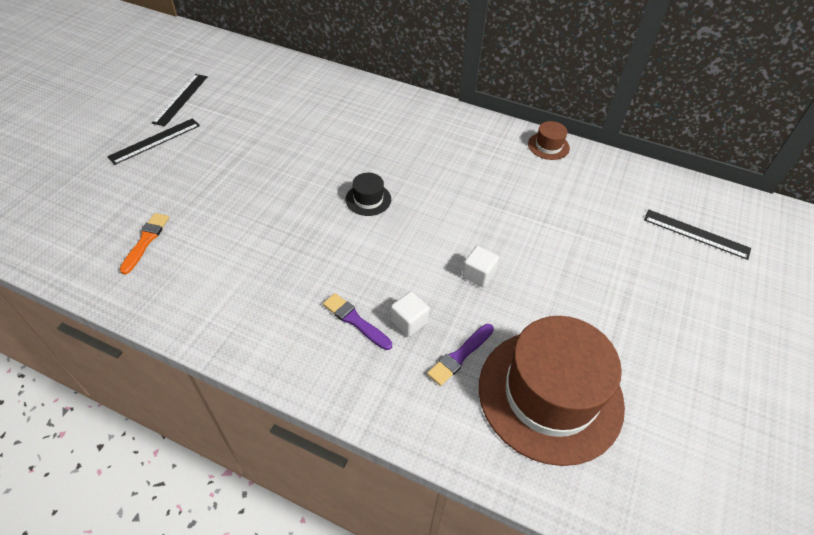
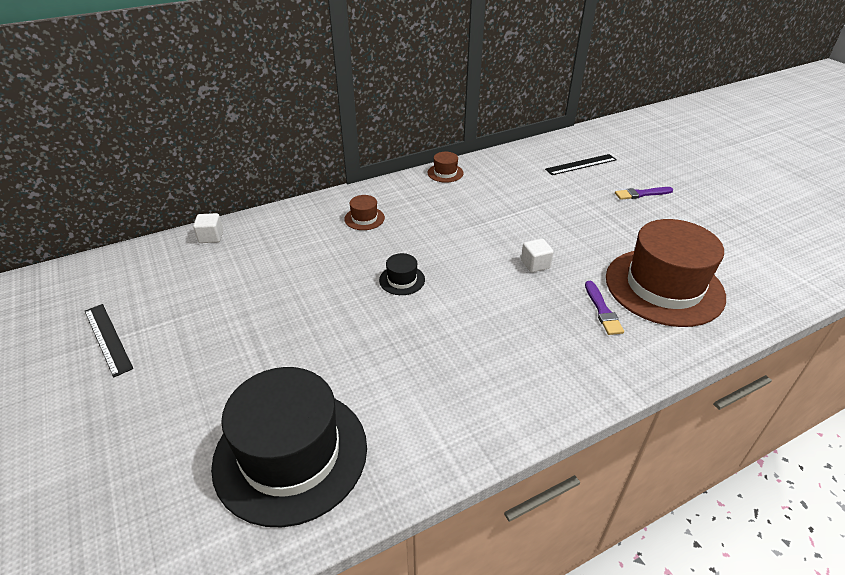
camera: 50 degrees left, 10 degrees down
black ruler [107,118,200,165] -> none
orange brush [119,213,169,274] -> black hat [211,367,367,527]
purple brush [323,293,392,350] -> purple brush moved to [615,187,673,200]
white cube [391,292,430,337] -> white cube moved to [193,213,223,243]
none -> brown hat [344,195,385,230]

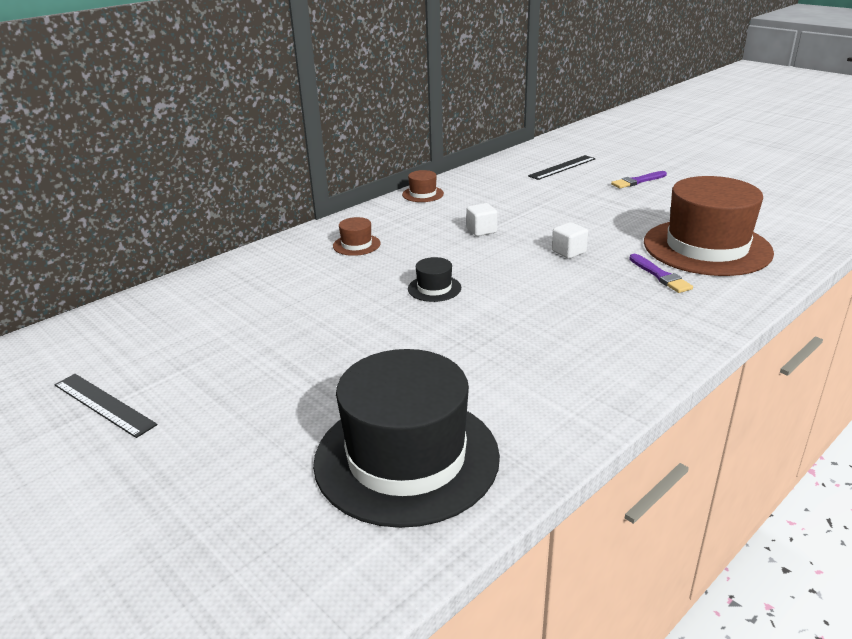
camera: 15 degrees left, 10 degrees down
white cube [193,213,223,243] -> white cube moved to [466,203,498,236]

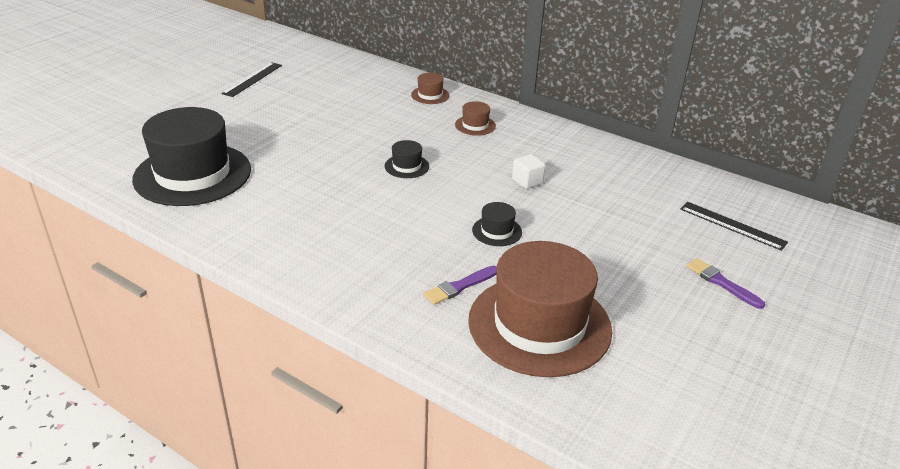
camera: 75 degrees right, 5 degrees up
brown hat [402,170,444,202] -> brown hat moved to [411,73,450,104]
white cube [552,222,588,259] -> black hat [472,202,522,246]

